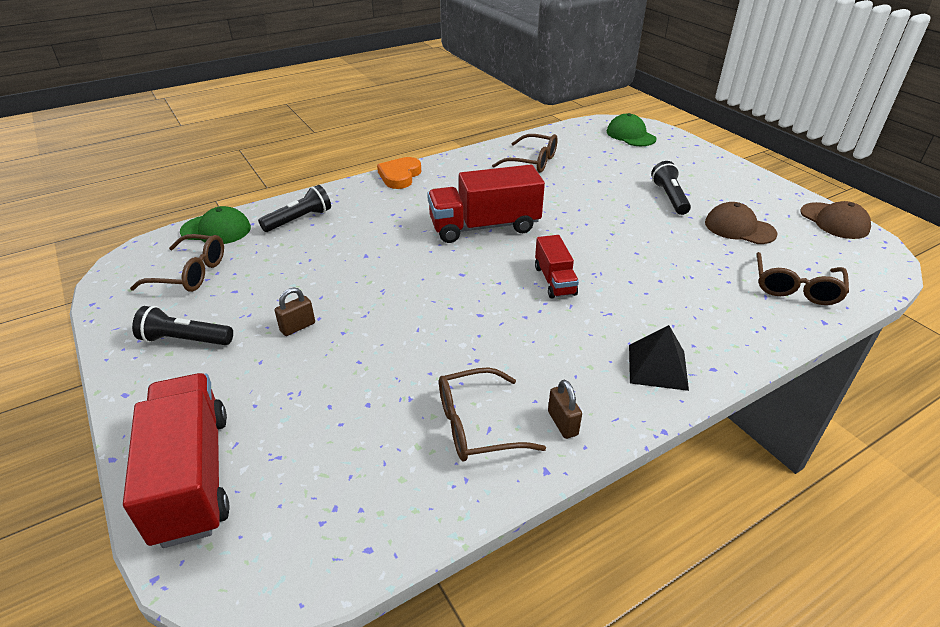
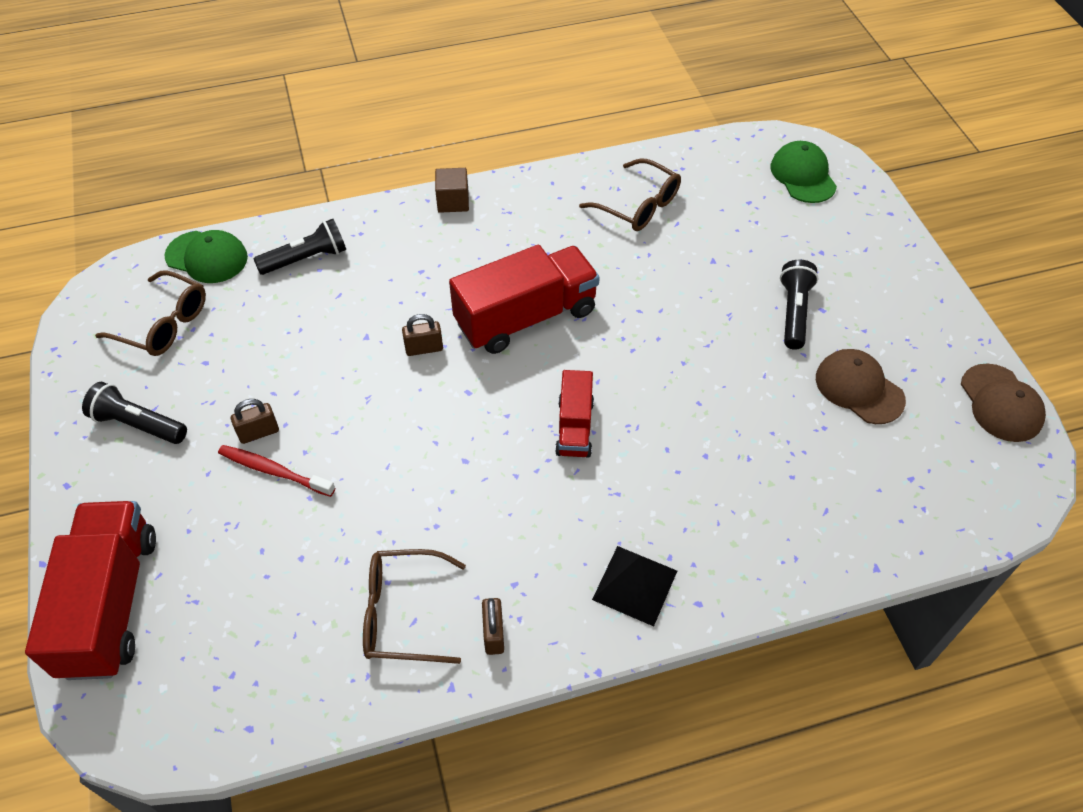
camera: 15 degrees right, 15 degrees up
orange heart [377,157,421,189] -> brown cube [435,168,469,213]
red truck [427,165,545,243] -> red truck turned 150 degrees clockwise [449,245,600,354]
brown glasses [756,252,849,305] -> none
none -> red toothbrush [218,445,335,497]
none -> brown padlock [402,314,443,356]

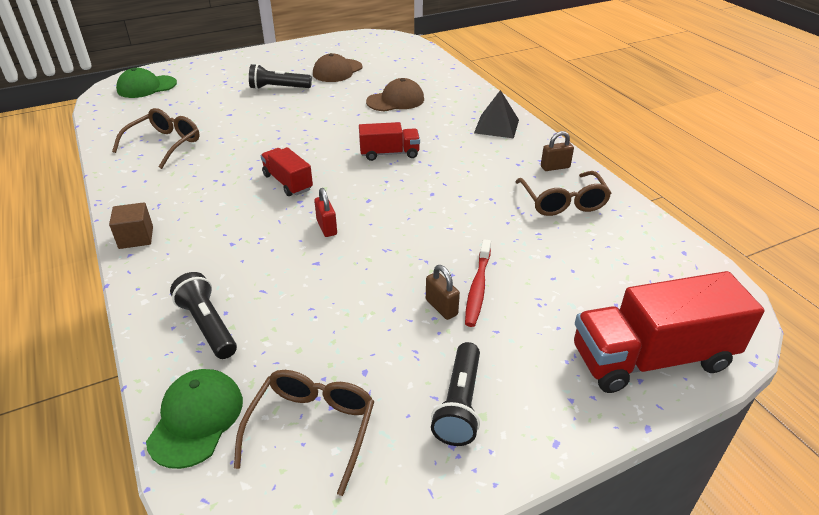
camera: 100 degrees left, 15 degrees down
brown padlock [402,314,443,356] -> red padlock [314,188,337,237]
red truck [449,245,600,354] -> red truck [260,147,313,196], size x0.55
brown cap [961,364,1046,442] -> brown cap moved to [366,78,424,111]

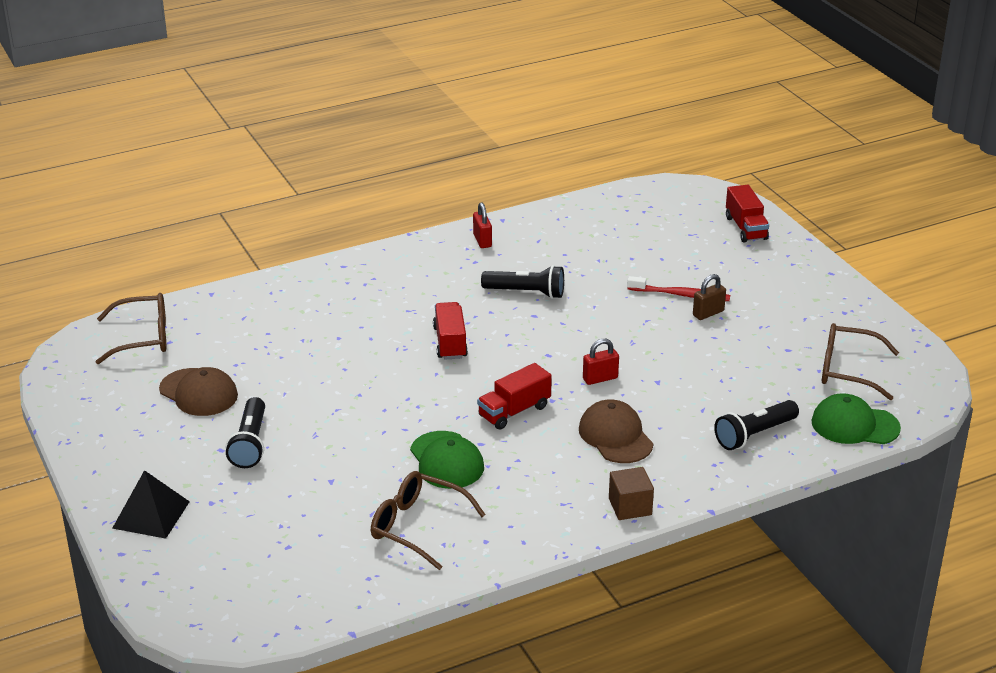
camera: 90 degrees left, 5 degrees down
green cap [116,68,177,98] -> green cap moved to [410,431,484,489]
brown cap [366,78,424,111] -> brown cap moved to [579,400,653,463]
black flashlight [431,342,480,446] -> black flashlight moved to [481,265,564,299]
black pyramid [474,90,519,138] -> black pyramid moved to [112,470,190,539]
brown glasses [516,171,611,216] -> brown glasses moved to [96,293,166,364]
brown padlock [541,131,574,171] -> red padlock [473,202,492,248]
red truck [574,271,765,393] -> red truck [726,185,769,242], size x0.55

